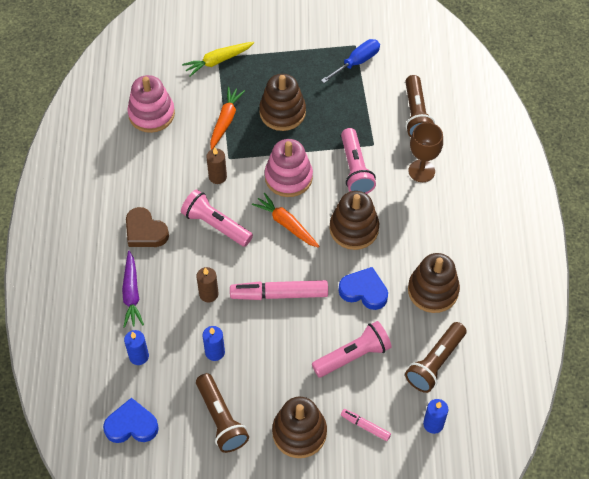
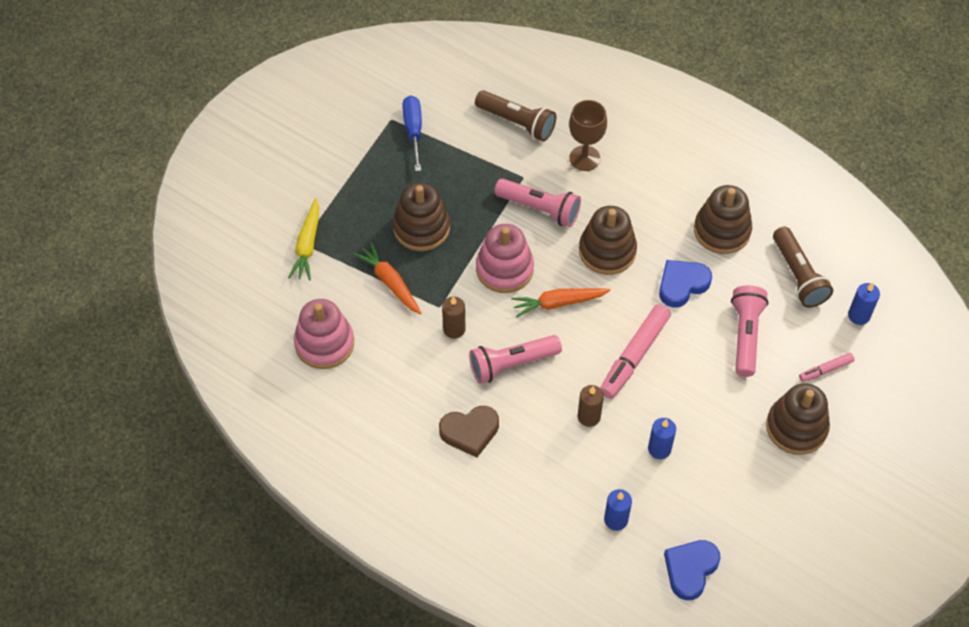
camera: 55 degrees left, 0 degrees up
purple carrot [122,250,144,328] -> none
brown flashlight [196,373,249,453] -> none

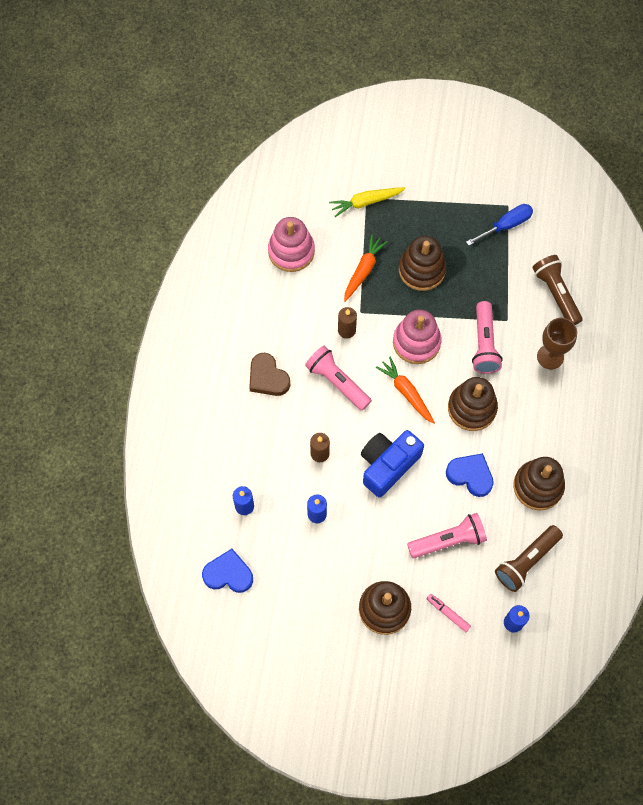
camera: 65 degrees right, 10 degrees up
brown flashlight [475,90,556,142] -> brown flashlight turned 150 degrees clockwise [532,255,582,325]
pink marker [600,304,671,399] -> blue camera [361,430,424,498]

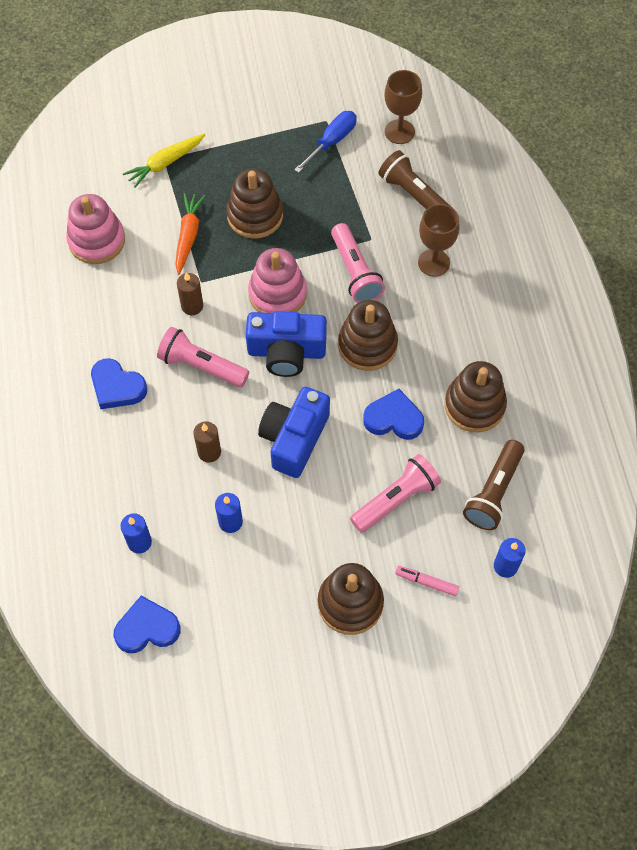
camera: 20 degrees left, 5 degrees down
brown heart [249,353,290,396] -> blue heart [91,358,147,409]
orange carrot [375,357,435,424] -> blue camera [246,311,327,377]
none -> brown goblet [385,70,422,144]

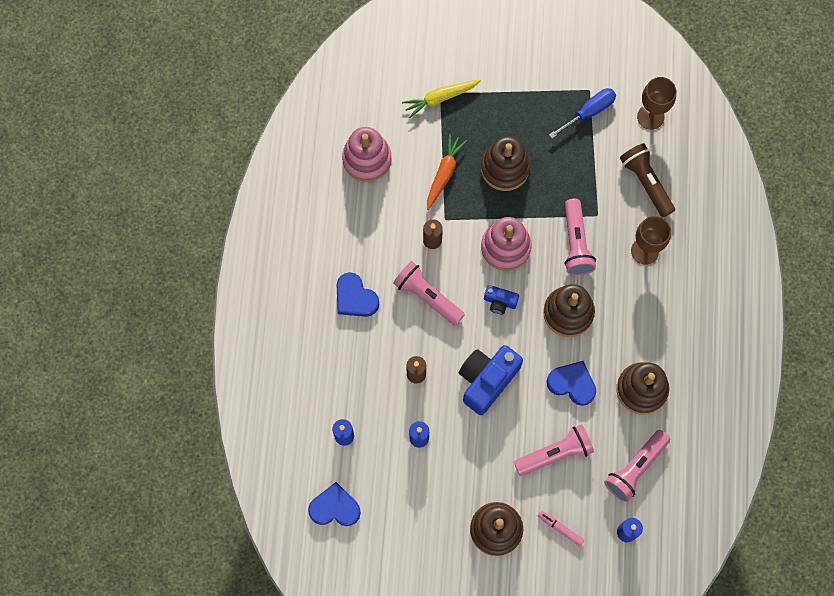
camera: 15 degrees right, 10 degrees up
blue camera [246,311,327,377] -> blue camera [484,285,519,314], size x0.51
brown flashlight [463,440,525,530] -> pink flashlight [604,430,670,502]

